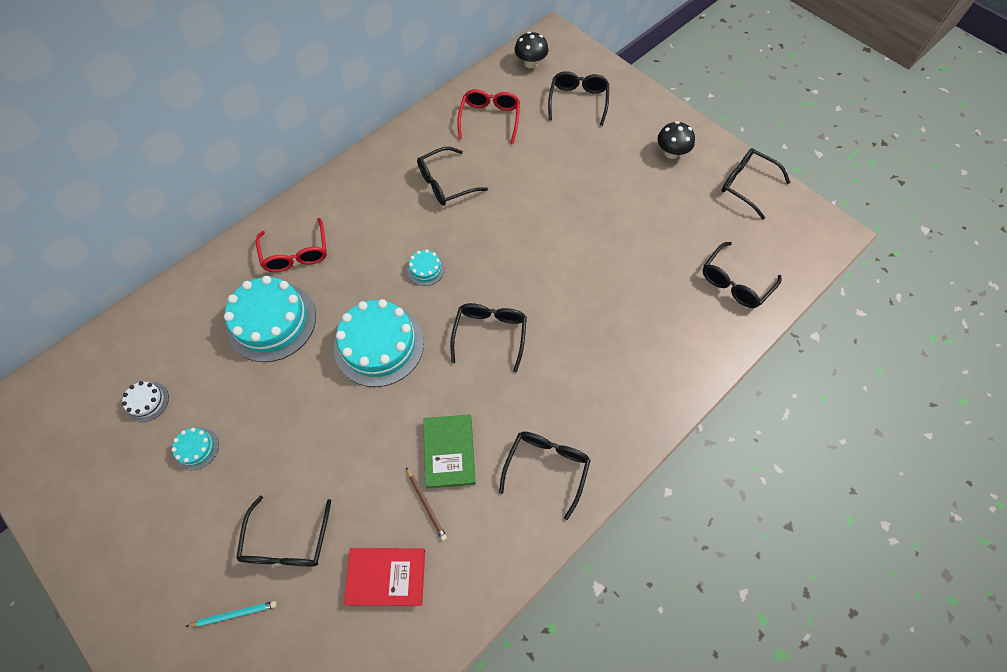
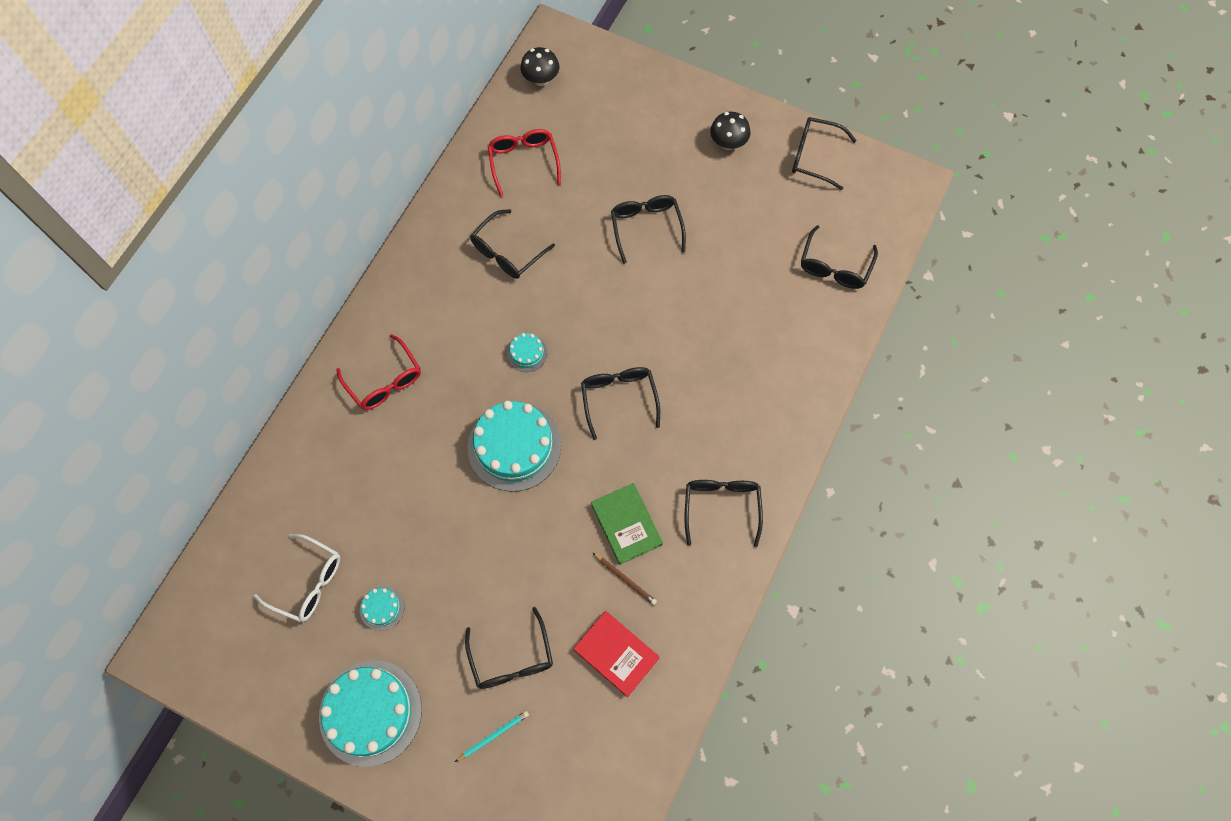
camera: 20 degrees left, 5 degrees up
white cake [122,381,169,422] -> white glasses [253,534,340,622]
turquoise cake [224,276,316,362] -> turquoise cake moved to [319,660,422,767]
red book [344,548,425,606] -> red book turned 60 degrees clockwise [573,611,660,697]
black glasses [548,71,609,126] -> black glasses moved to [611,195,686,264]

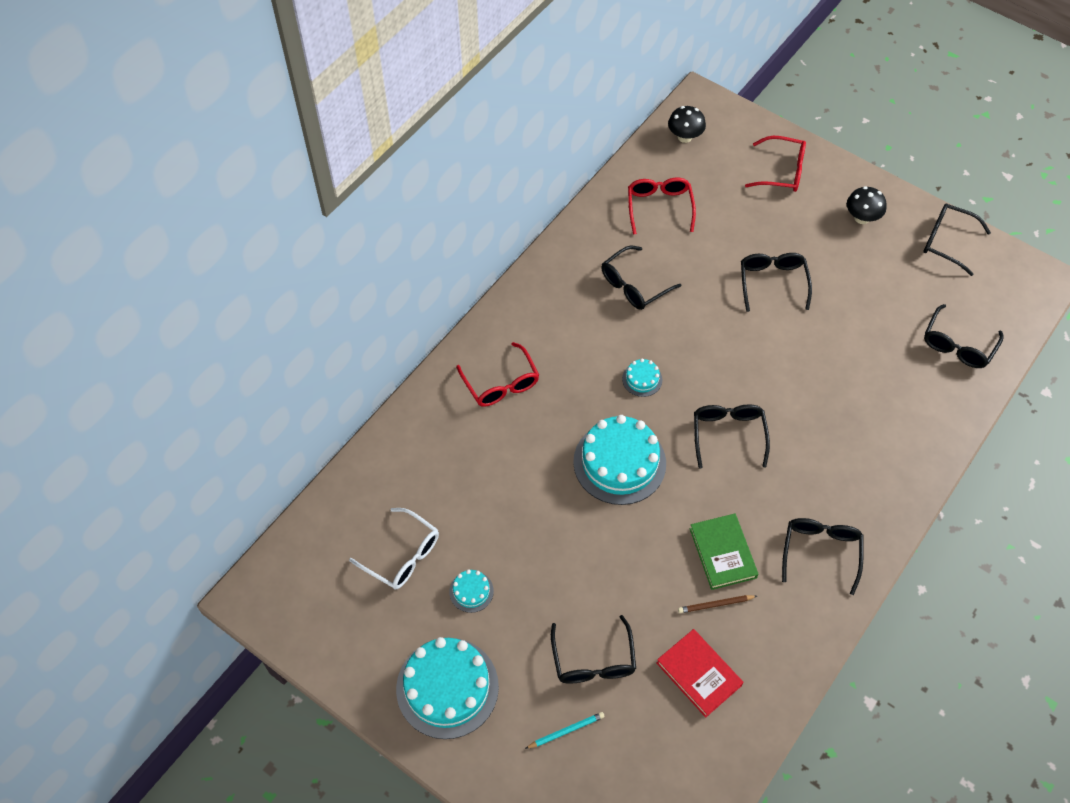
camera: 10 degrees right, 10 degrees down
brown pencil [593,553,657,605] -> brown pencil turned 120 degrees clockwise [678,595,757,613]
none -> red glasses [745,136,806,192]

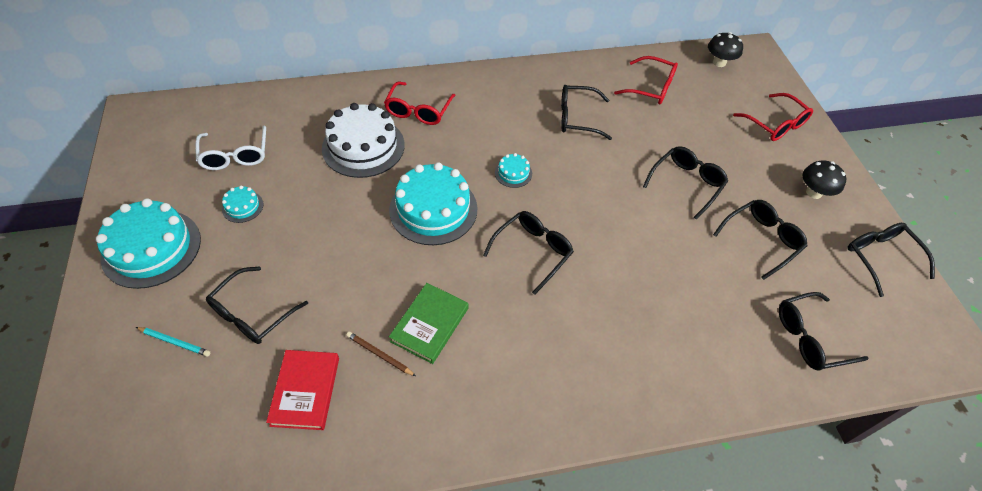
camera: 40 degrees right, 5 degrees down
red glasses [628,177,696,235] -> red glasses turned 75 degrees clockwise [614,56,678,104]
black glasses [782,518,864,595] -> black glasses moved to [713,200,807,280]
none -> white cake [322,103,405,178]

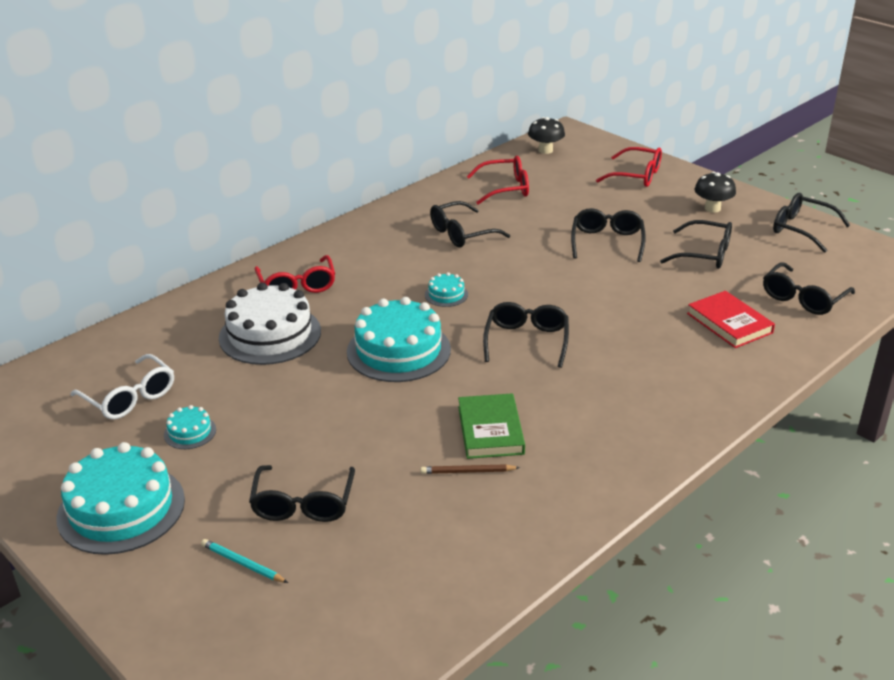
camera: 30 degrees left, 20 degrees down
turquoise pencil [136,327,210,357] -> turquoise pencil turned 135 degrees counterclockwise [201,539,288,583]
red book [266,350,339,430] -> red book moved to [687,291,775,348]
black glasses [713,200,807,280] -> black glasses turned 90 degrees clockwise [660,220,732,269]

